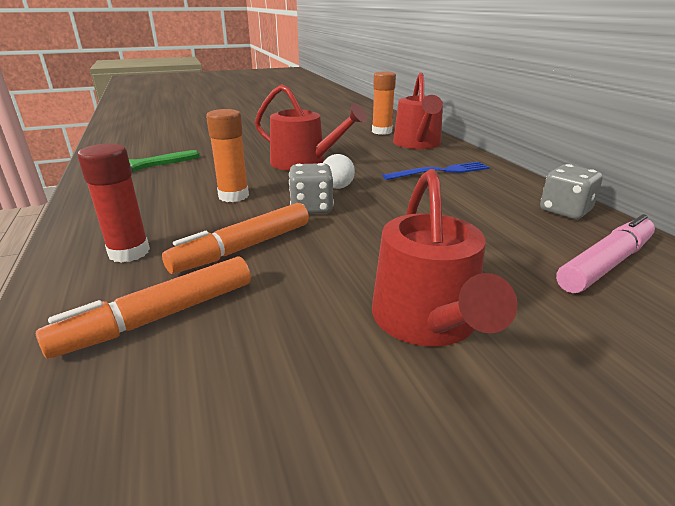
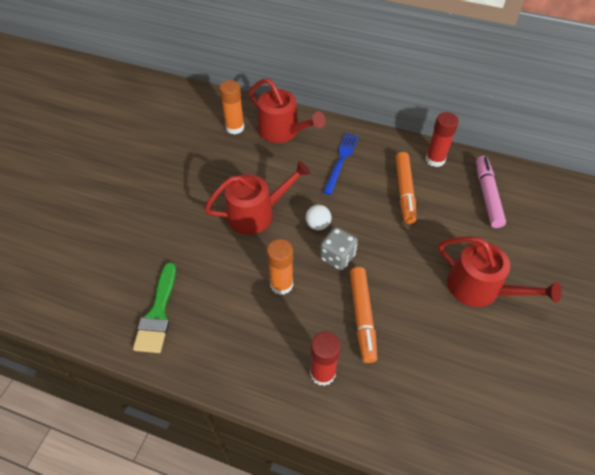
camera: 50 degrees left, 25 degrees up
orange marker [36,256,251,359] -> orange marker moved to [395,152,416,224]
grey dice [540,164,603,219] -> red glue stick [425,112,459,167]

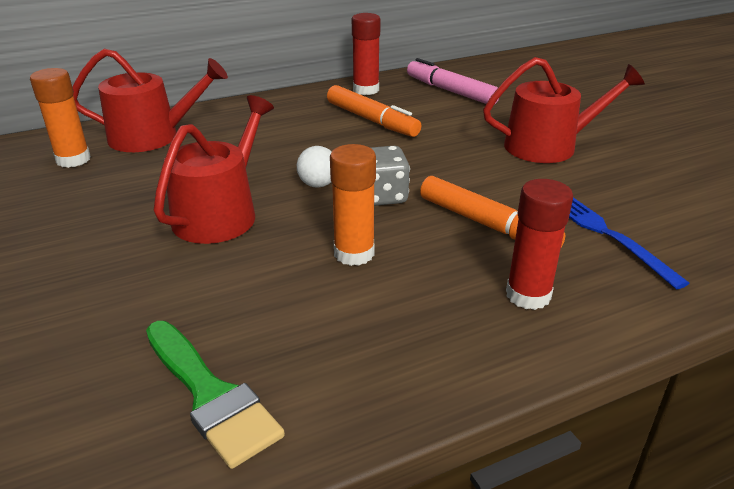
camera: 45 degrees left, 20 degrees down
blue fork [323,133,359,195] -> blue fork moved to [569,197,690,289]

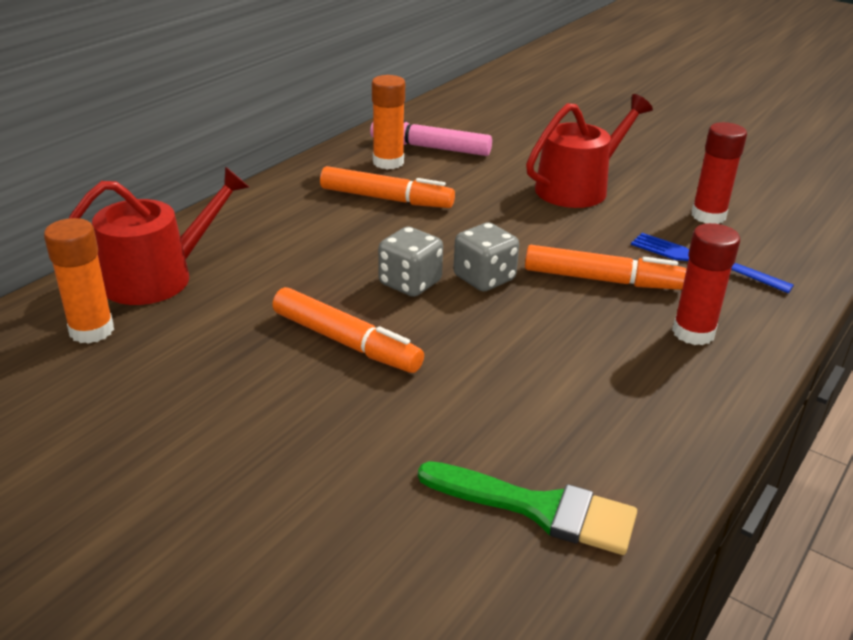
camera: 30 degrees left, 0 degrees up
red watering can [154,95,274,244] -> orange marker [272,287,424,373]
white ball [297,146,332,188] -> grey dice [378,227,443,297]
orange glue stick [330,144,376,266] -> orange glue stick moved to [372,75,405,169]
red glue stick [352,13,381,95] -> red glue stick moved to [691,122,747,224]

